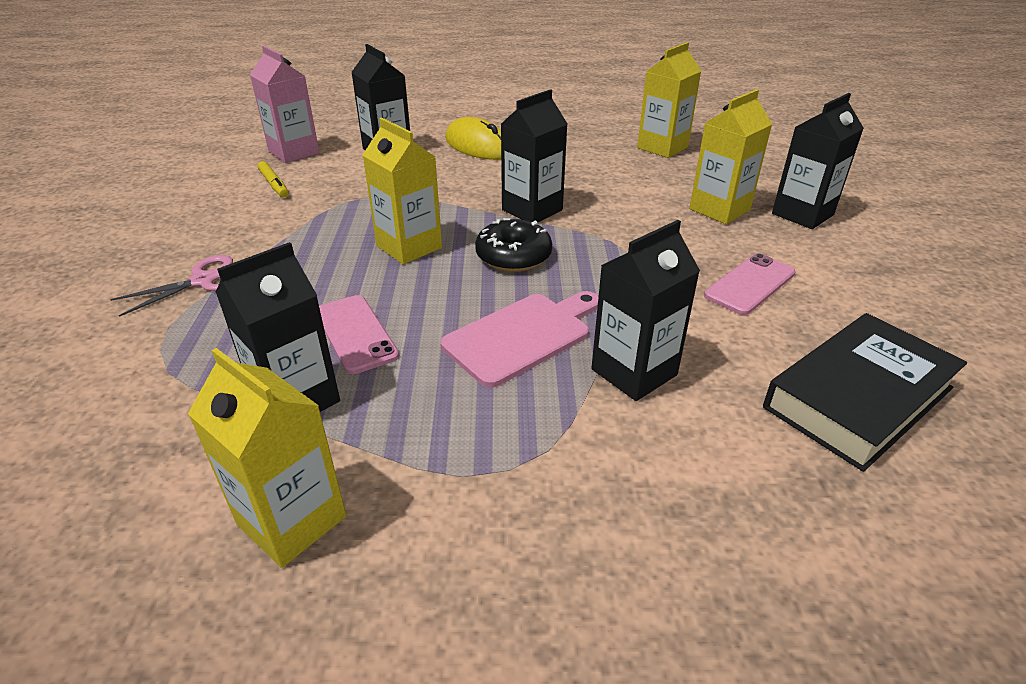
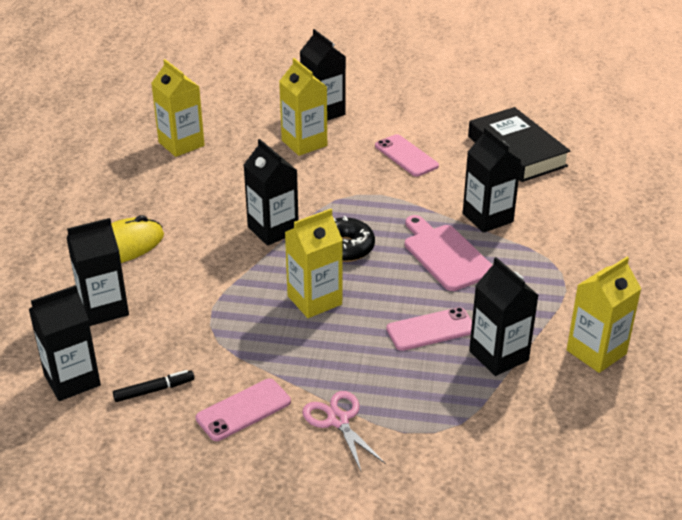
camera: 80 degrees left, 0 degrees up
pink carton [250,46,320,163] -> black carton [29,285,101,401]
yellow marker [257,161,289,198] -> black marker [113,370,194,402]
none -> pink phone [196,379,291,441]

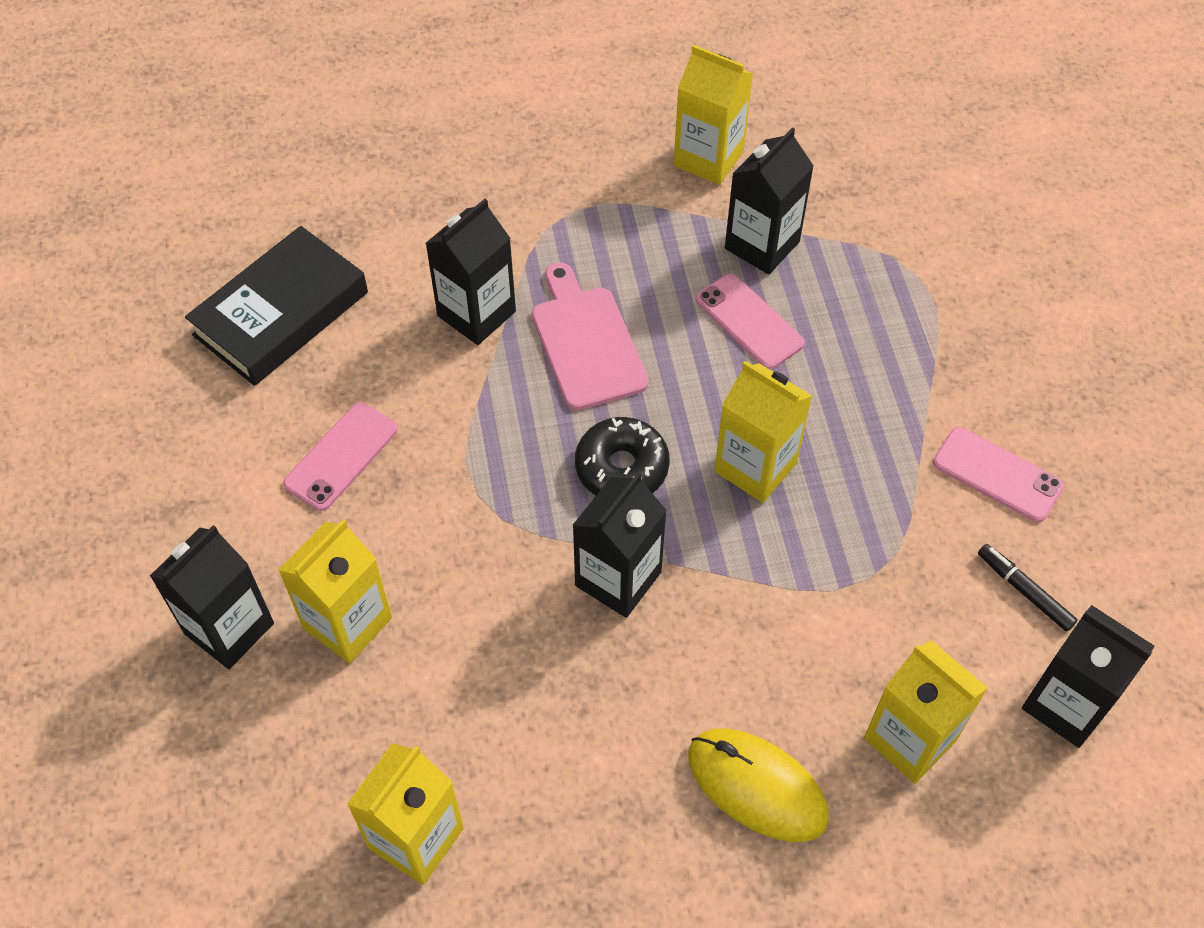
camera: 110 degrees left, 20 degrees up
black carton [66,218,129,326] -> yellow carton [864,640,988,784]
pink scissors [302,391,386,473] -> none
pink cutting board [405,215,492,291] -> pink cutting board turned 120 degrees clockwise [532,262,649,410]

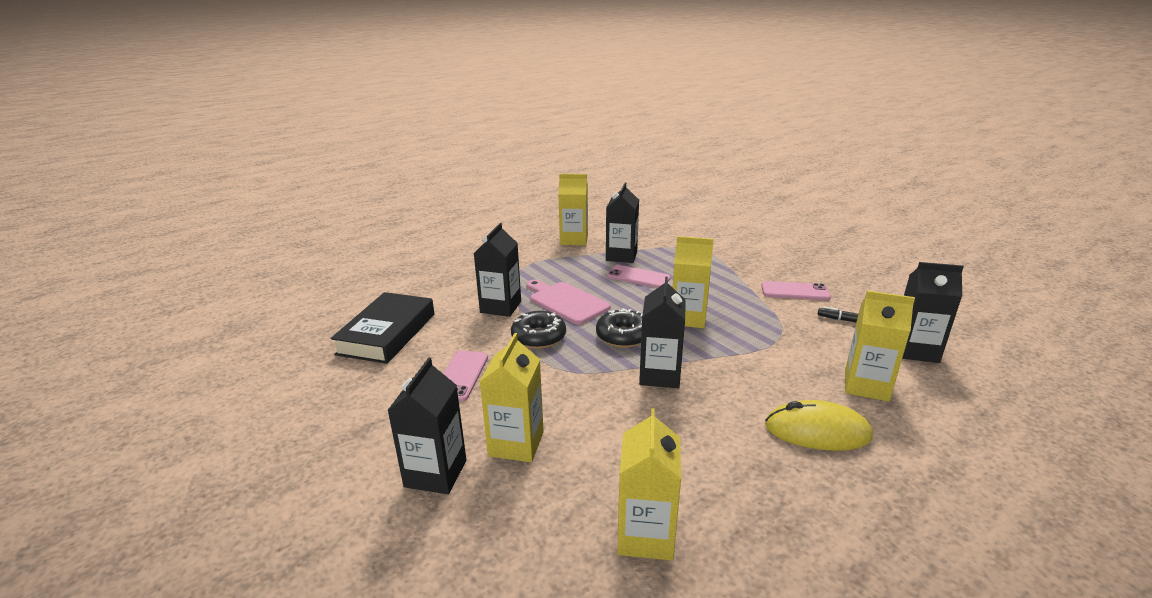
camera: 25 degrees left, 30 degrees down
none -> black donut [511,311,566,349]

